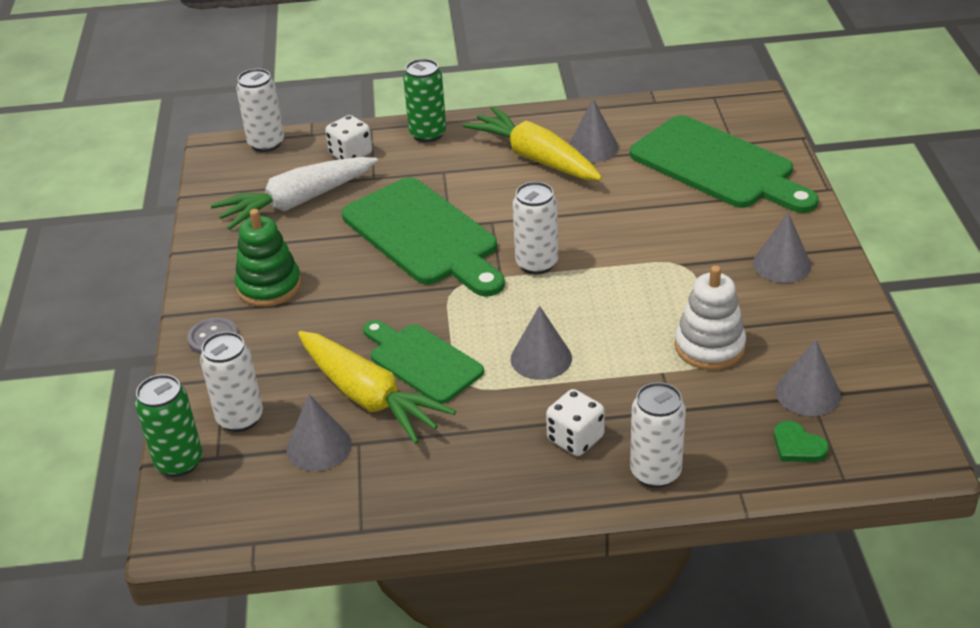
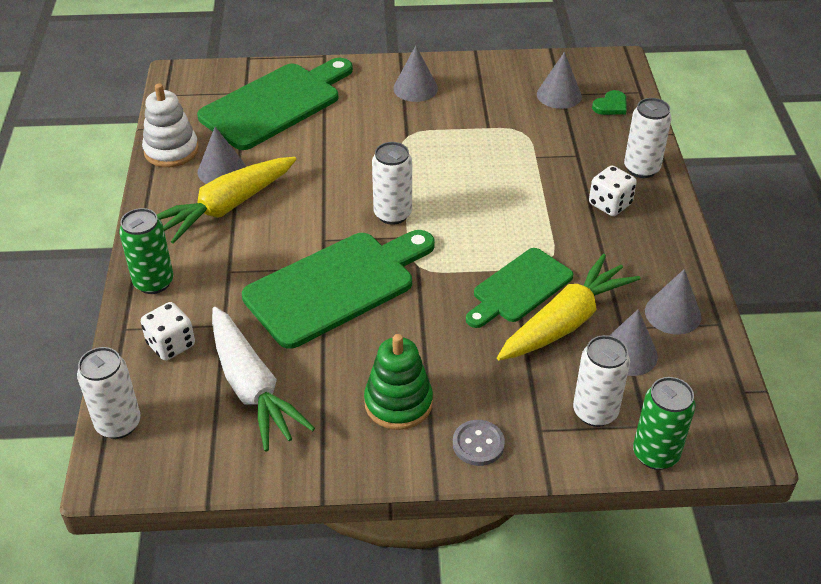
camera: 90 degrees left, 5 degrees up
grey cone [511,306,572,380] -> grey cone moved to [645,269,701,335]
white stacking toy [675,265,746,370] -> white stacking toy moved to [142,84,199,167]

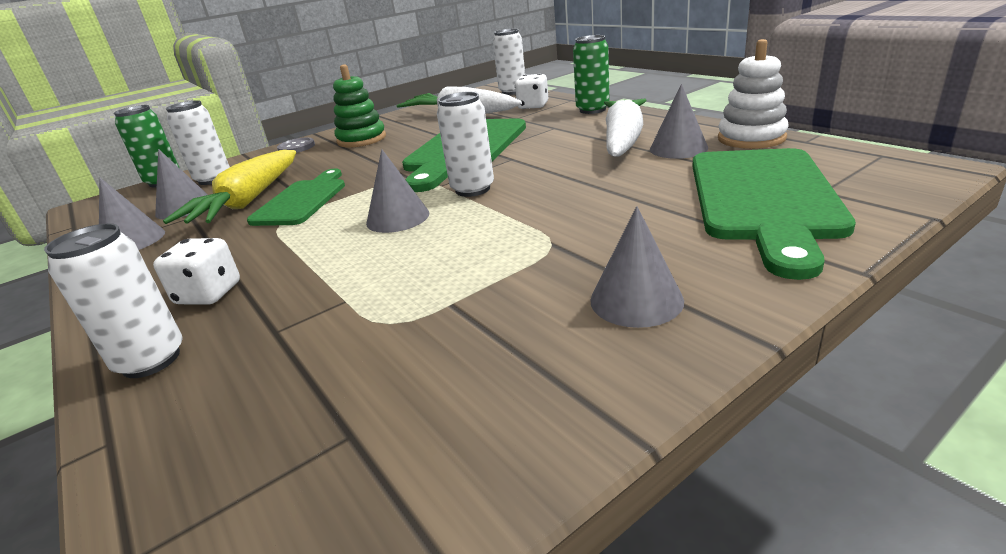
camera: 150 degrees right, 15 degrees down
yellow carrot [157,157,296,244] -> white carrot [604,98,647,157]
grey cone [537,52,582,109] -> grey cone moved to [366,149,429,233]
green heart [592,90,627,115] -> none

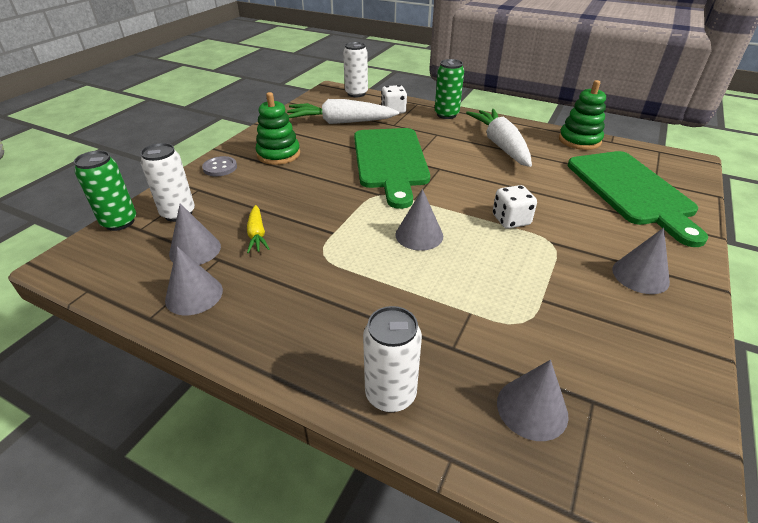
camera: 30 degrees left, 10 degrees up
white dice [153,238,240,305] -> white dice moved to [493,185,537,229]
yellow carrot [163,150,296,224] -> yellow carrot [247,205,270,253], size x0.50
green cutting board [247,169,345,226] -> none
white can [437,92,494,197] -> none
grey cone [650,84,708,159] -> grey cone moved to [497,360,569,441]
white stacking toy [718,39,789,149] -> green stacking toy [559,80,606,150]

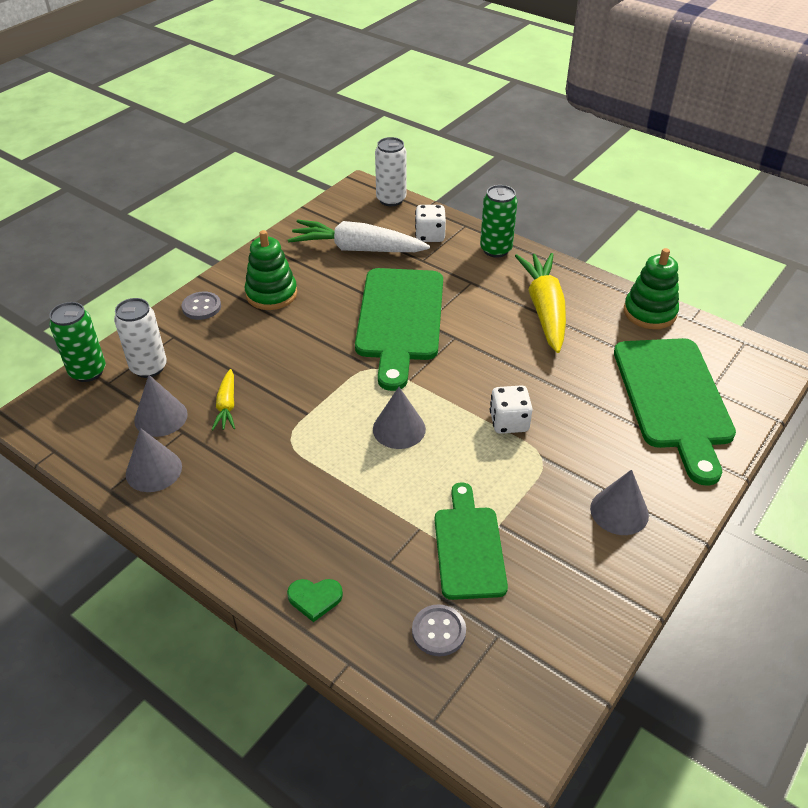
camera: 10 degrees right, 5 degrees up
white can [363,306,422,413] -> green heart [287,579,343,622]
white carrot [466,109,532,167] -> yellow carrot [515,253,566,353]
grey cone [497,360,569,441] -> grey button [412,604,466,656]
none -> green cutting board [435,482,508,600]

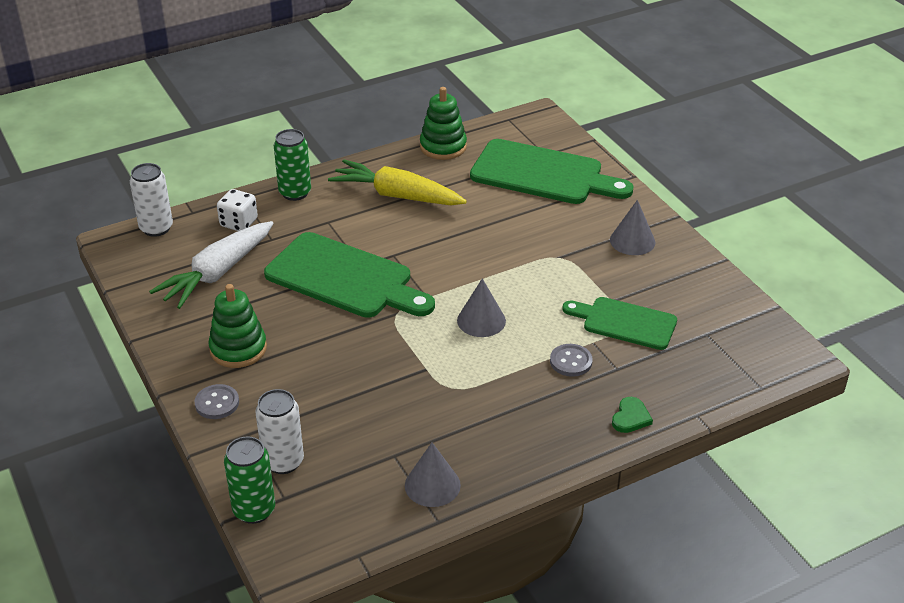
camera: 65 degrees left, 5 degrees down
grey cone [134,375,188,437] -> none
yellow carrot [212,369,235,430] -> none
grey button [412,604,466,656] -> grey button moved to [550,344,593,377]
white dice [490,385,533,434] -> none

